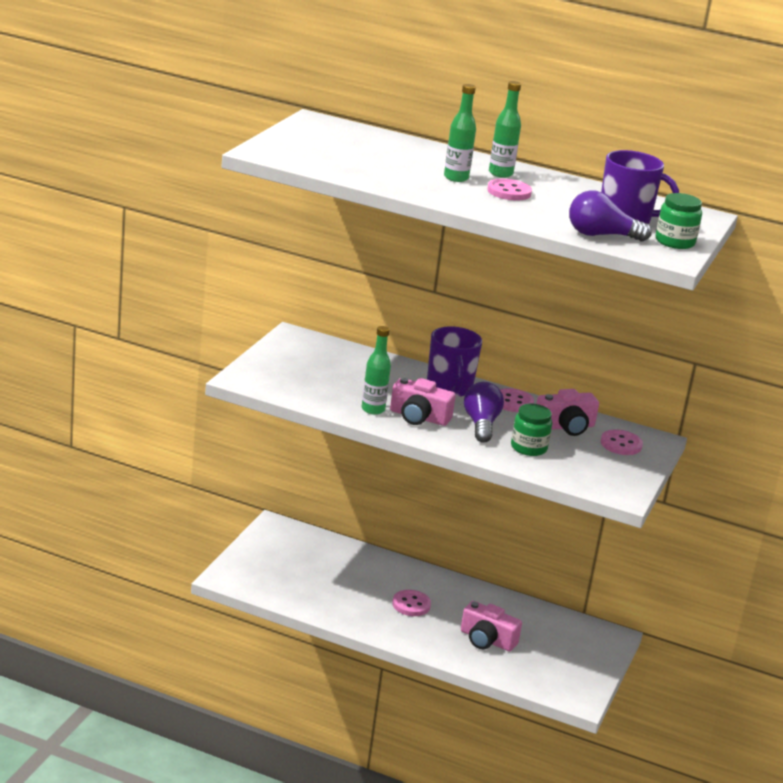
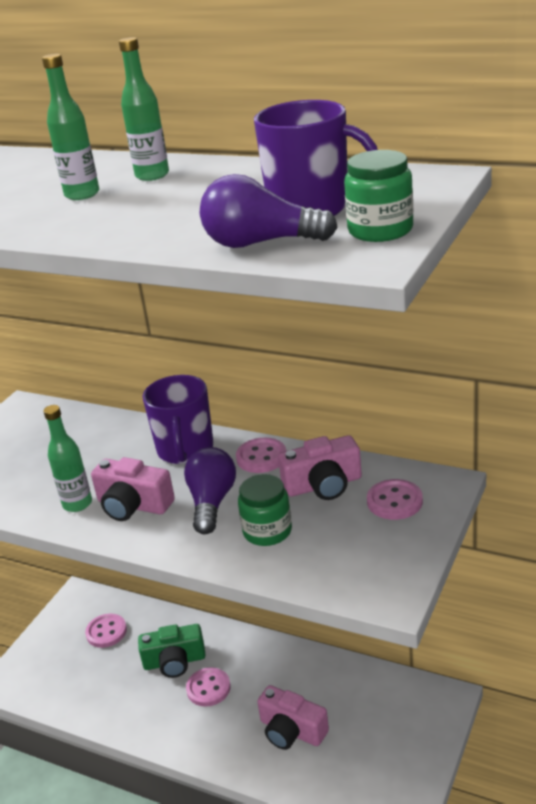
camera: 10 degrees right, 5 degrees up
pink button [487,179,532,201] -> pink button moved to [85,614,127,648]
none -> green camera [138,624,206,678]

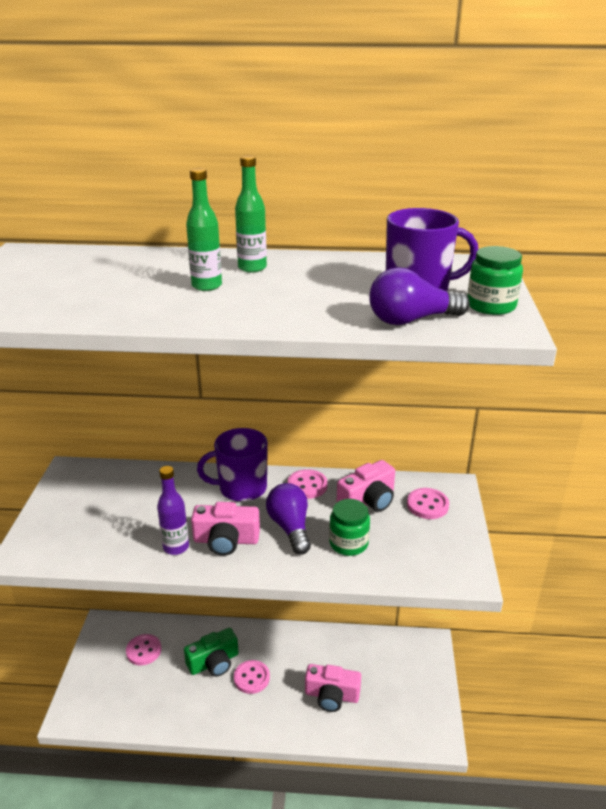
camera: 25 degrees left, 0 degrees up
green bottle [43,405,92,512] -> purple bottle [157,466,189,555]
purple mug [143,375,214,464] -> purple mug turned 105 degrees clockwise [197,428,268,502]

